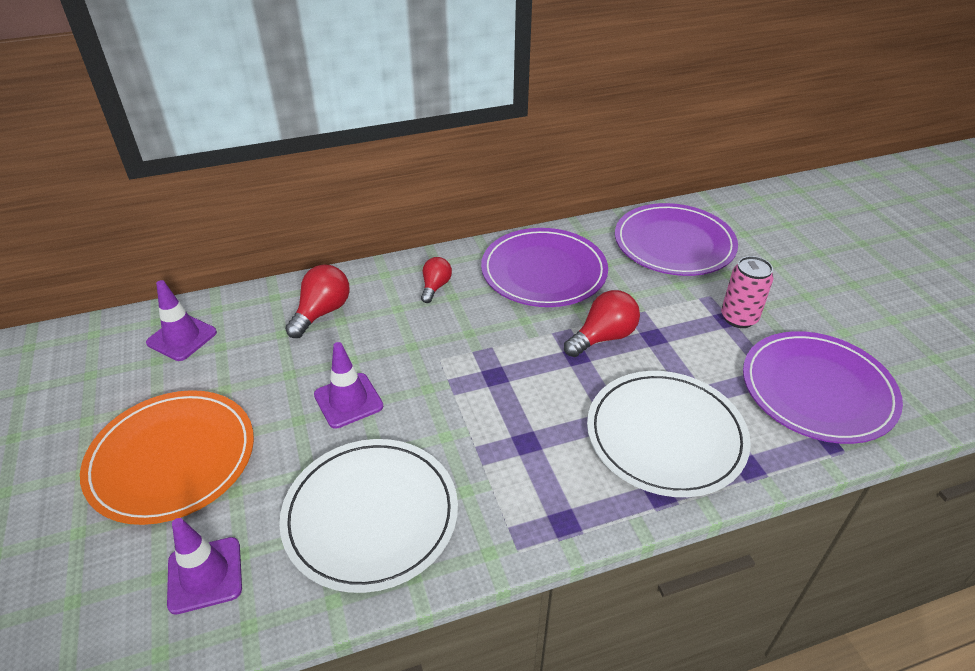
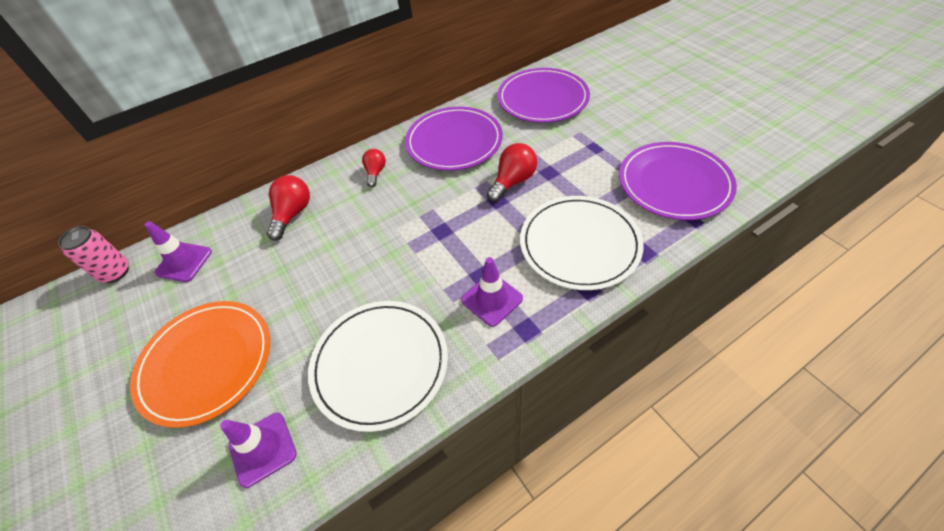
camera: 10 degrees left, 10 degrees up
purple traffic cone [314,342,383,429] -> purple traffic cone moved to [461,257,523,327]
pink can [721,256,774,328] -> pink can moved to [58,226,129,283]

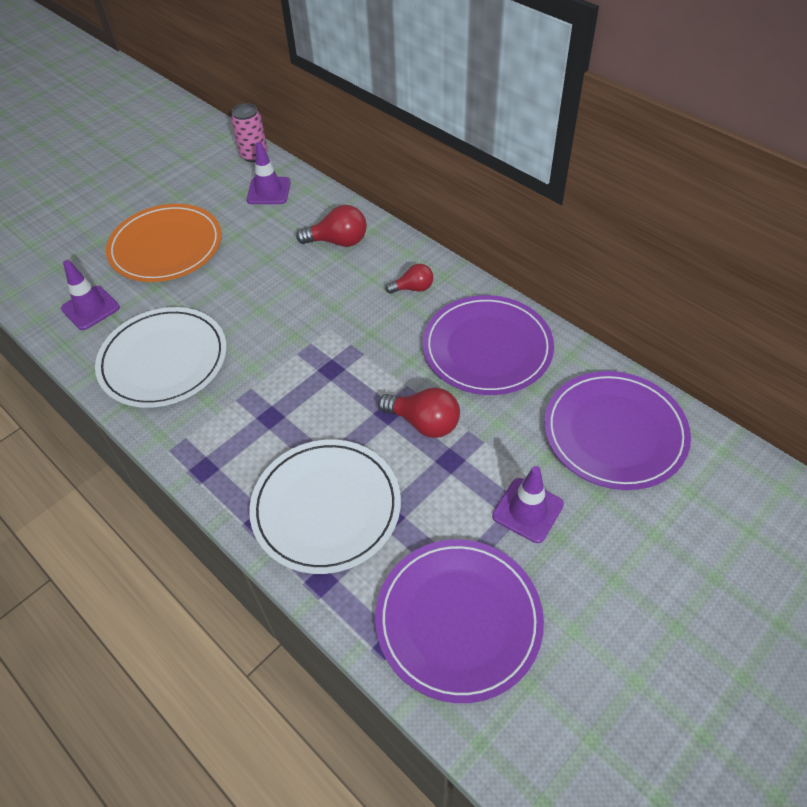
camera: 75 degrees right, 0 degrees up
purple traffic cone [461,257,523,327] -> purple traffic cone moved to [492,466,564,543]

